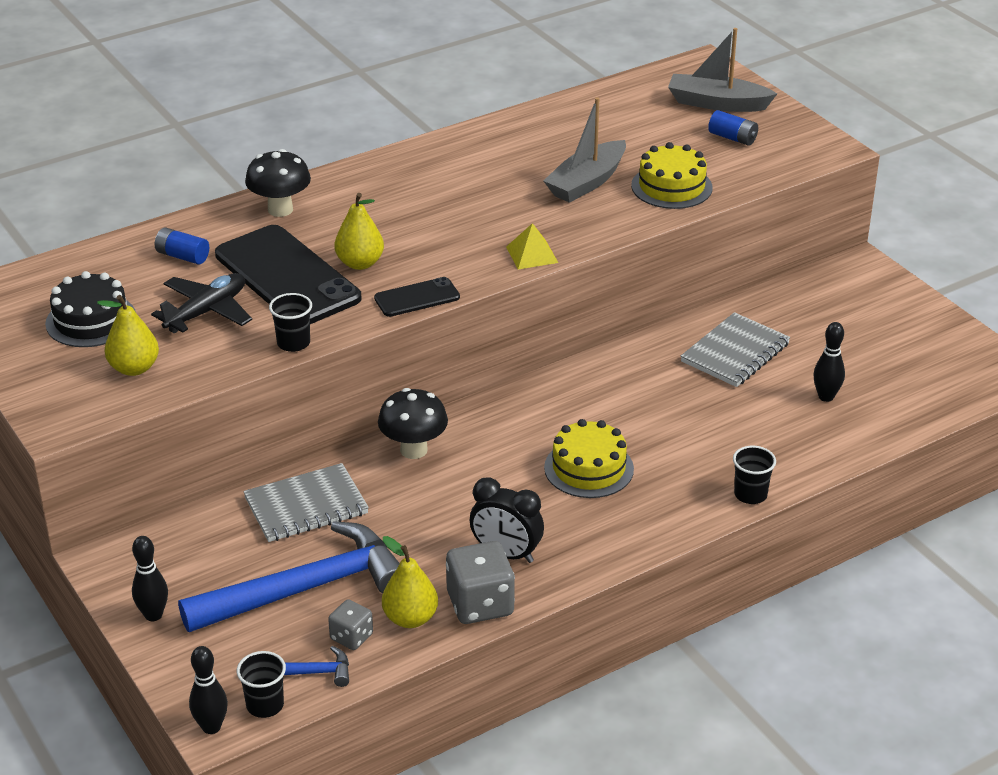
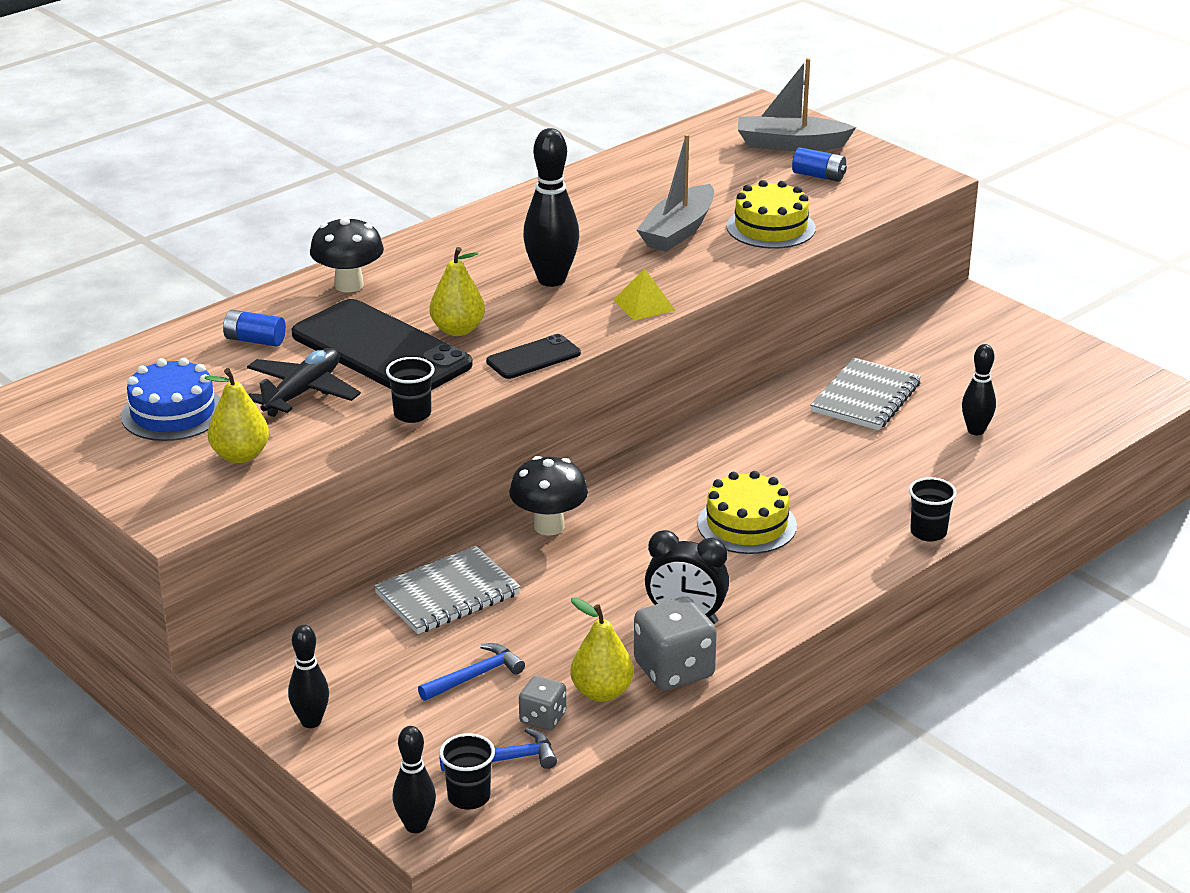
camera: 10 degrees left, 5 degrees down
black cake [45,271,136,347] -> blue cake [121,358,220,441]
blue hammer [178,521,400,632] -> blue hammer [418,643,525,701], size x0.43
none -> black bowling pin [523,128,579,287]

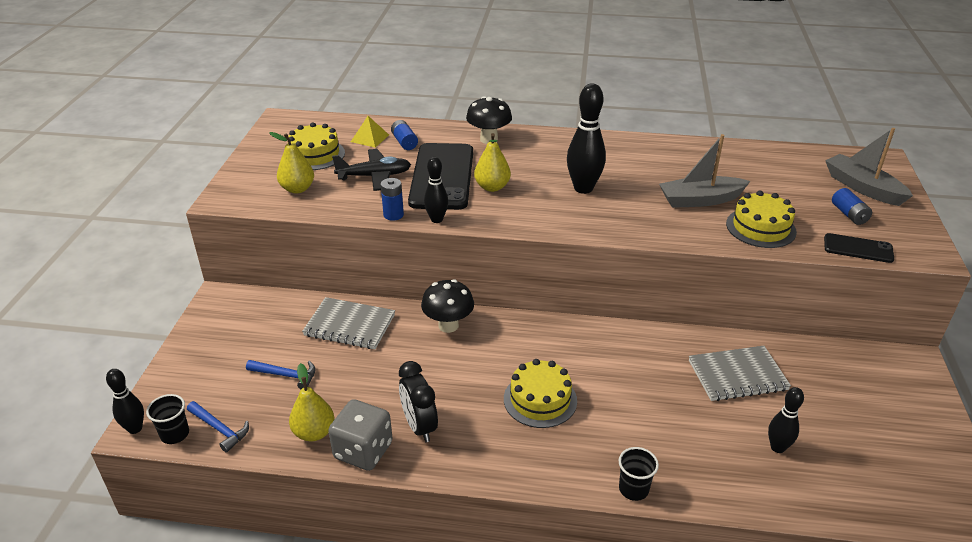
camera: 50 degrees right, 5 degrees up
blue cake [121,358,220,441] -> yellow cake [288,123,345,170]
black bowling pin [288,625,329,728] -> black bowling pin moved to [424,157,448,223]
black cup [386,357,435,423] -> blue battery [381,178,404,221]
black phone [486,334,581,379] -> black phone moved to [824,233,894,263]
grey dice [519,676,566,731] -> none
yellow pyramid [613,269,676,321] -> yellow pyramid moved to [351,116,389,148]

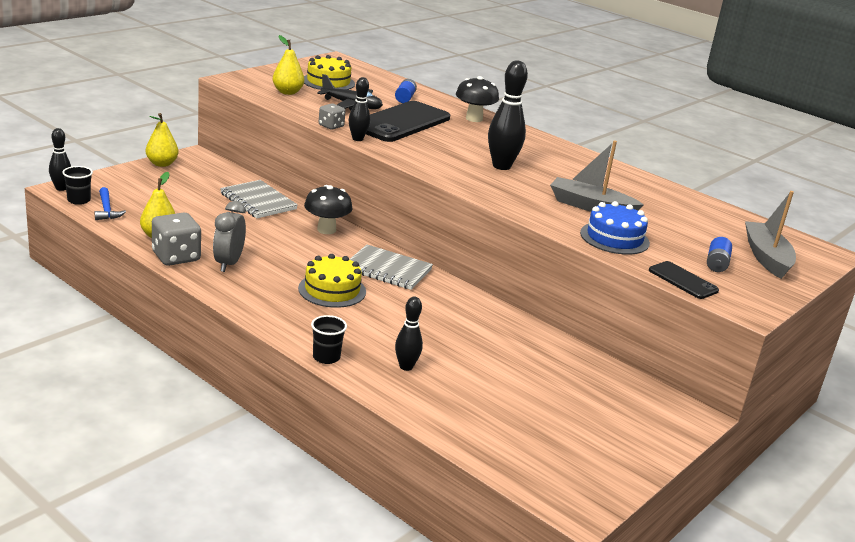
camera: 30 degrees right, 10 degrees down
blue hammer [246,360,316,389] -> none
yellow pyramid [351,116,389,148] -> none
blue battery [381,178,404,221] -> grey dice [319,104,346,130]
black clock [399,361,438,442] -> grey clock [213,201,246,272]
yellow pear [474,133,511,192] -> yellow pear moved to [146,113,179,167]
grey notebook [689,346,791,401] -> grey notebook moved to [349,245,433,290]
yellow cake [726,191,797,248] -> blue cake [580,201,650,255]
black bowling pin [768,387,804,453] -> black bowling pin moved to [395,297,423,371]

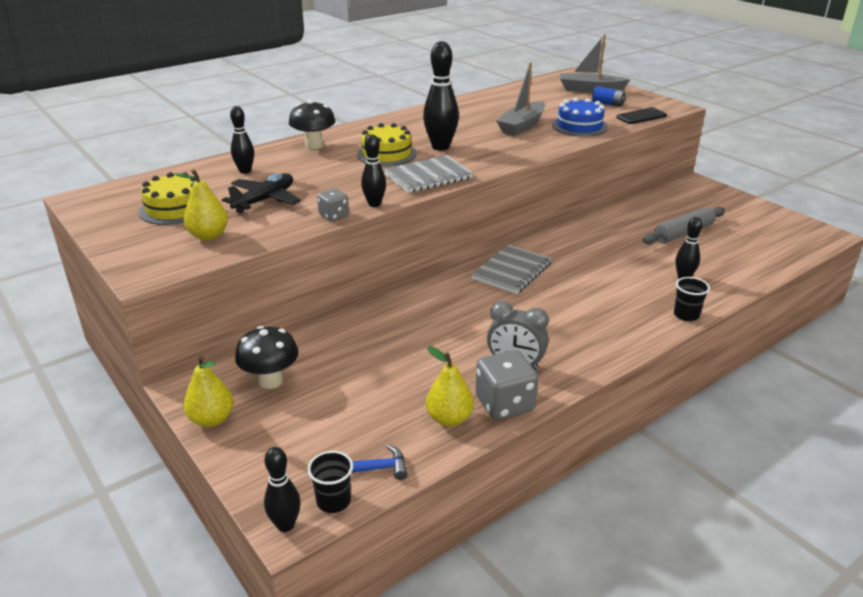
camera: 75 degrees left, 5 degrees up
grey notebook [220,180,298,218] -> grey notebook moved to [384,155,473,193]
yellow cake [298,254,366,308] -> yellow cake moved to [357,123,417,166]
black mushroom [304,185,353,234] -> black mushroom moved to [235,326,299,389]
black phone [366,101,450,142] -> none
blue battery [395,79,417,103] -> black bowling pin [230,106,254,174]
none -> grey rolling pin [642,207,725,244]

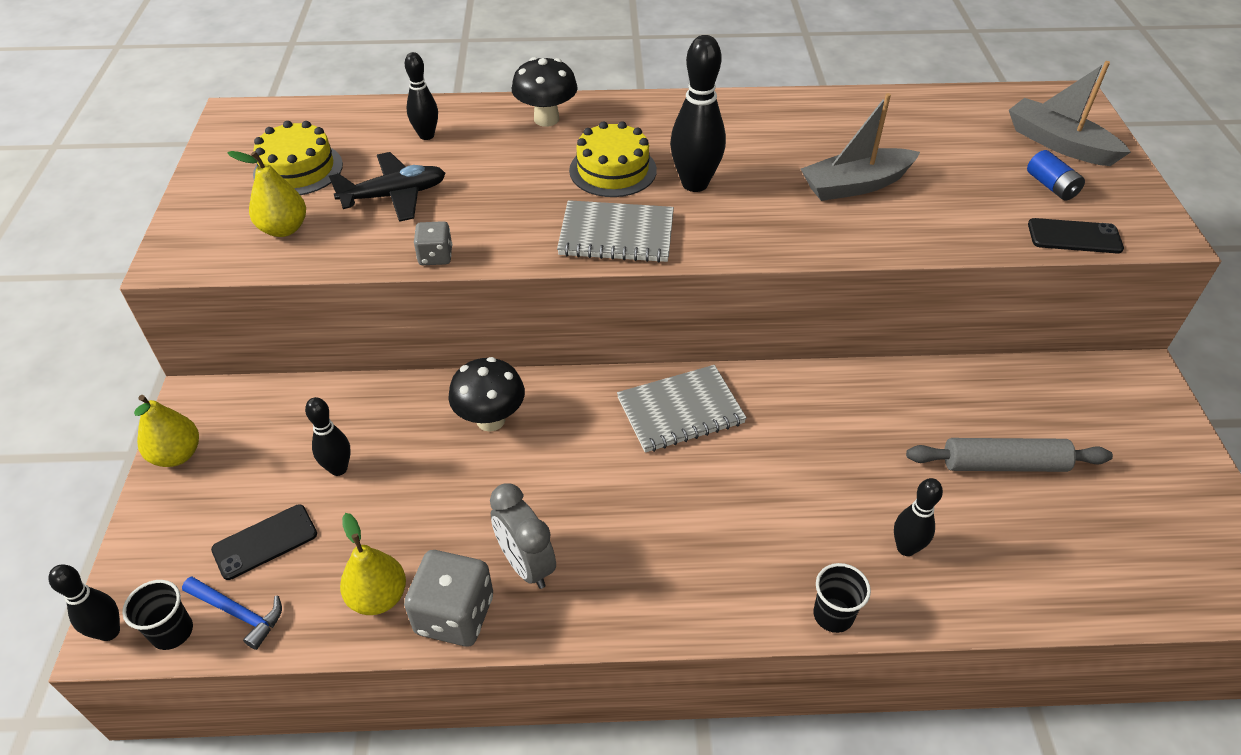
camera: 35 degrees right, 15 degrees up
black mushroom [235,326,299,389] -> black mushroom moved to [448,357,525,432]
black bowling pin [361,135,386,207] -> black bowling pin moved to [305,397,351,476]
blue cake [552,98,608,137] -> none
none -> black phone [211,504,317,580]

